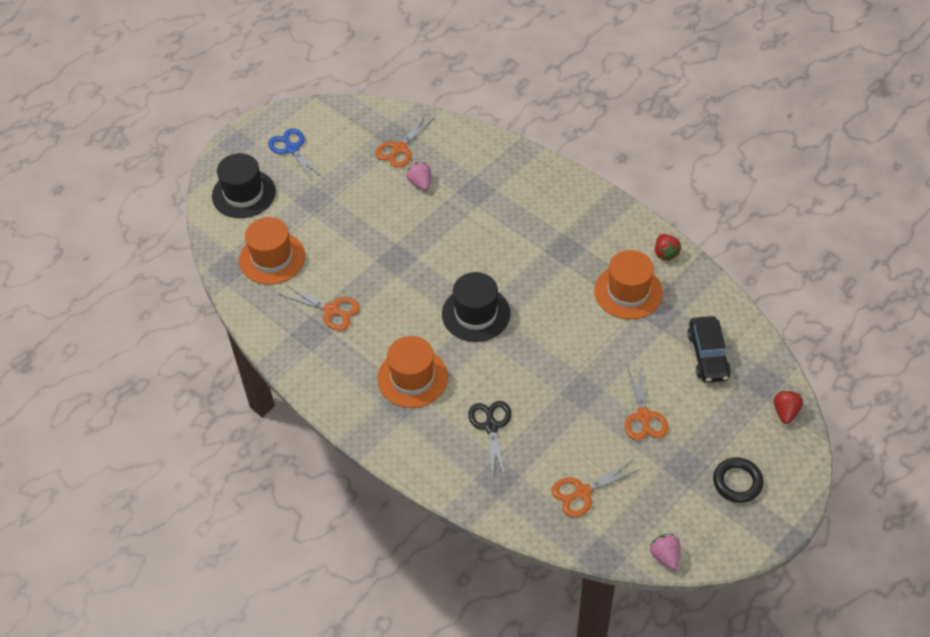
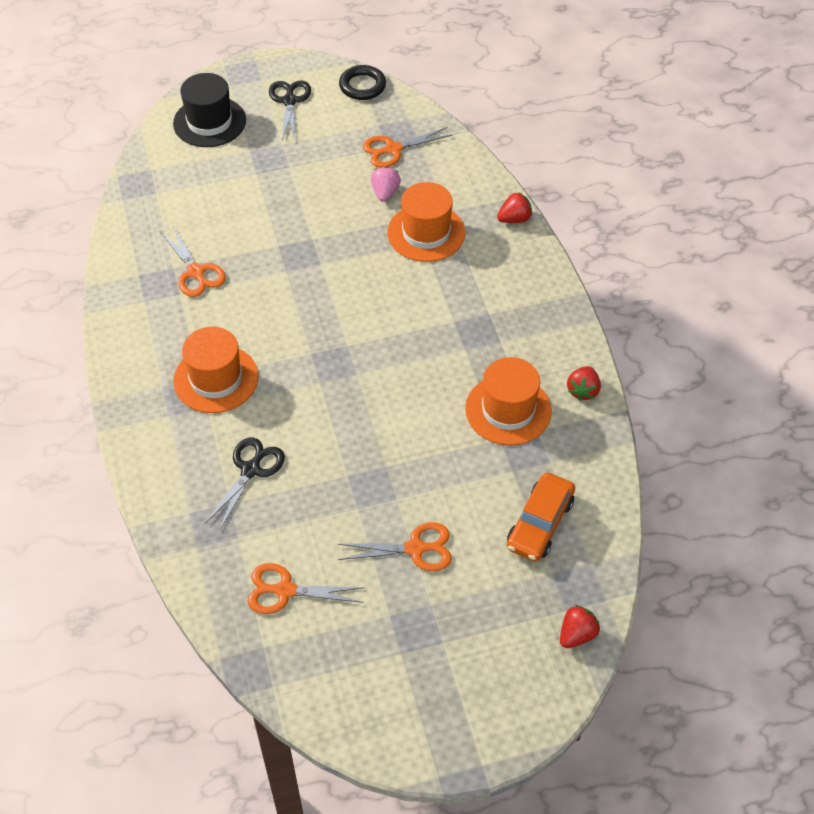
camera: 30 degrees right, 0 degrees up
orange hat [239,217,305,285] -> orange hat moved to [387,182,465,262]
blue scissors [268,128,323,181] -> black scissors [269,80,311,140]
black hat [442,272,510,342] -> none
orange scissors [625,366,668,440] -> orange scissors turned 120 degrees counterclockwise [338,522,452,571]
pink strawberry [650,534,680,570] -> none
black car [687,316,731,383] -> orange car [507,472,575,562]
black ring [713,457,764,503] -> black ring moved to [339,65,386,100]
none -> red strawberry [497,193,532,223]

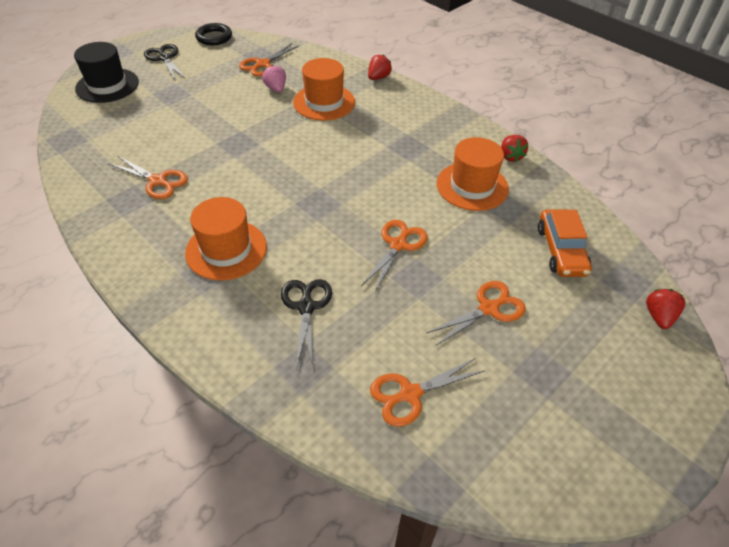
camera: 30 degrees left, 5 degrees down
none -> orange scissors [361,220,428,292]

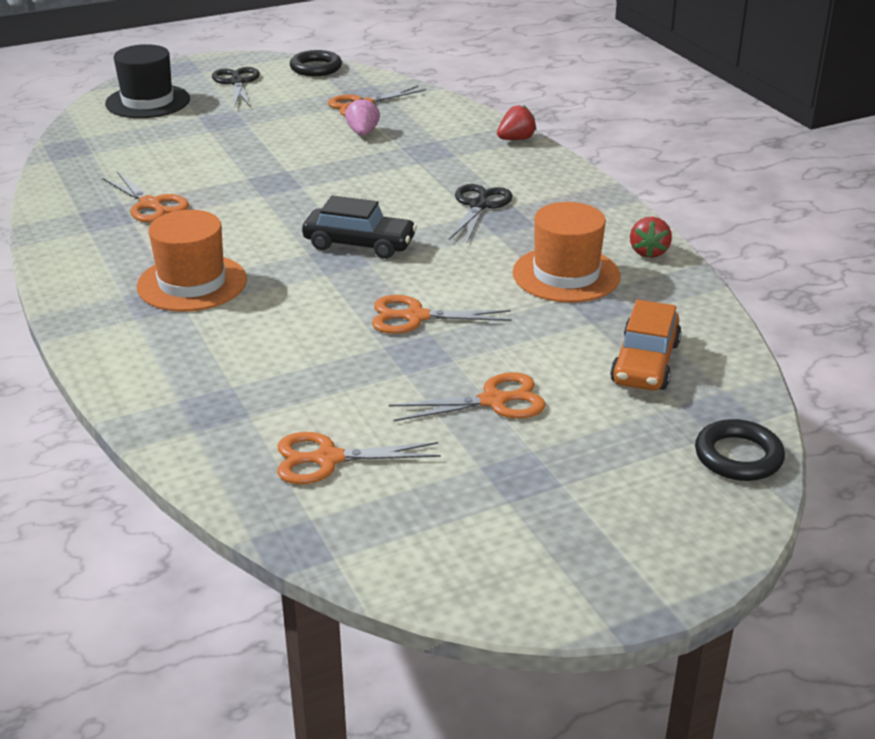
camera: 20 degrees right, 15 degrees down
black scissors [281,279,332,369] -> black scissors moved to [449,184,513,243]
orange hat [293,58,355,121] -> none
orange scissors [361,220,428,292] -> orange scissors turned 135 degrees counterclockwise [372,295,511,334]
red strawberry [646,289,685,329] -> black ring [695,419,785,481]
none -> black car [302,195,417,259]

